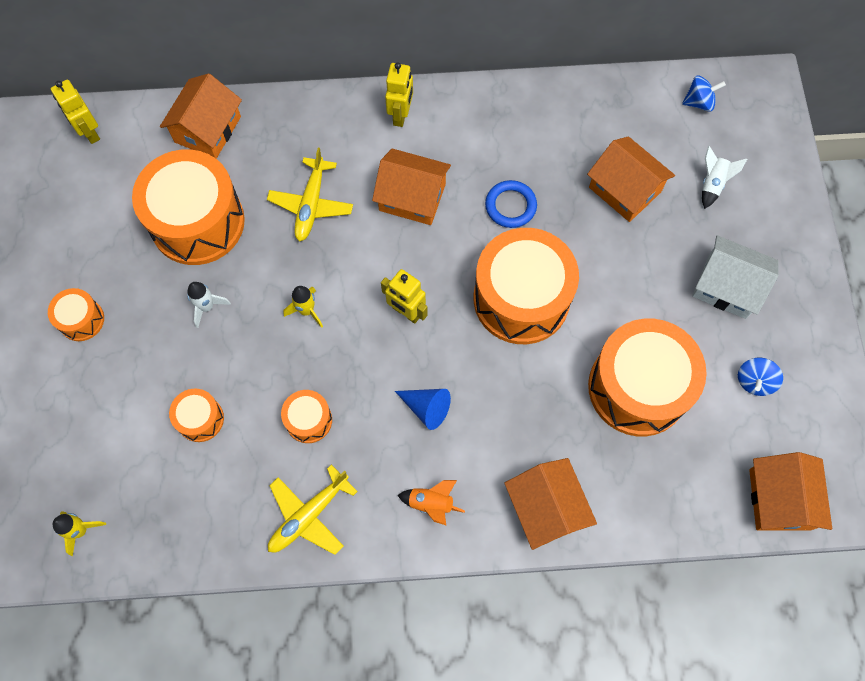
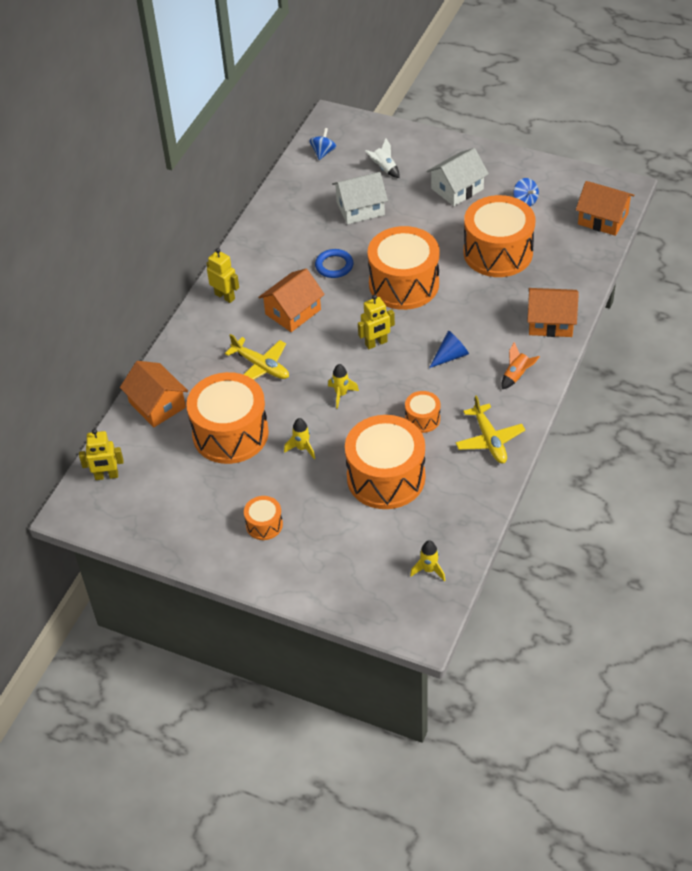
camera: 60 degrees left, 20 degrees down
orange drum [169,389,224,442] -> orange drum [345,415,425,509], size x2.17
white rocket [187,282,231,328] -> yellow rocket [284,418,315,459]
orange house [587,136,675,222] -> white house [332,172,388,224]

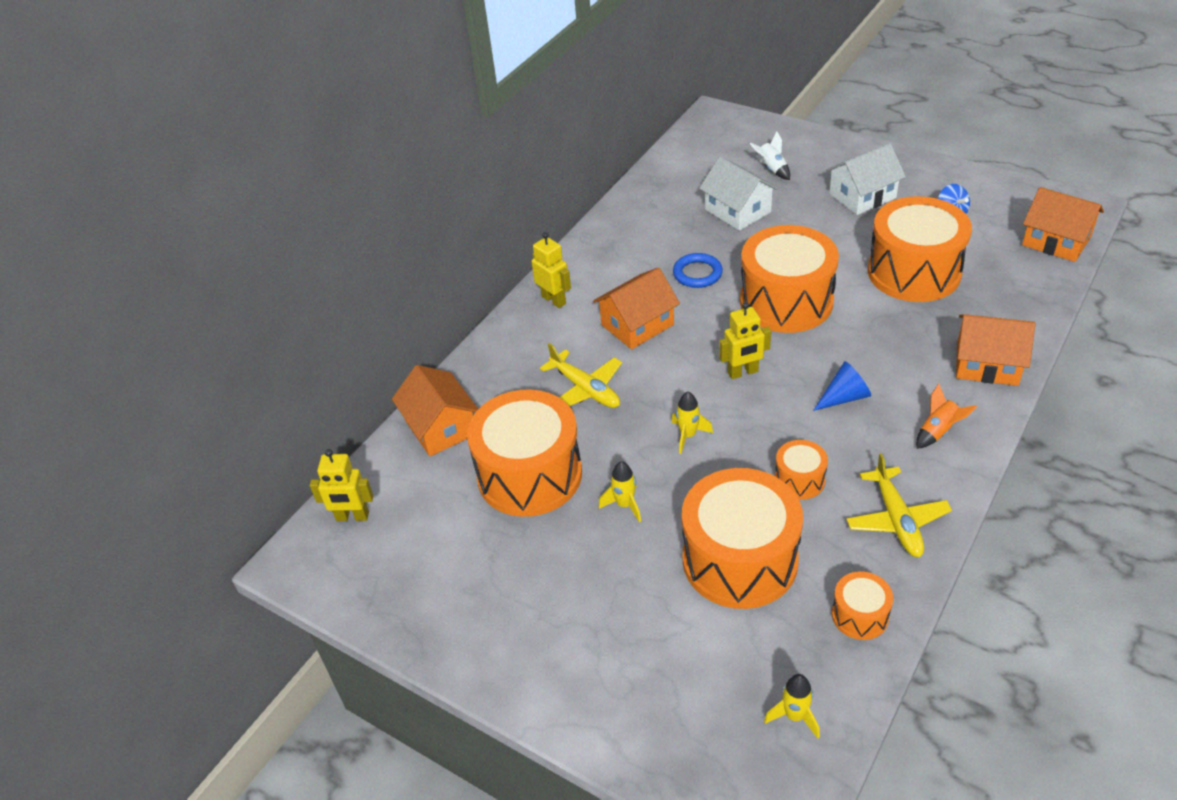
camera: 10 degrees right, 5 degrees down
orange drum [244,496,283,540] -> orange drum moved to [832,571,893,640]
blue spinning top [309,128,336,160] -> none
white house [332,172,388,224] -> white house turned 60 degrees clockwise [699,156,778,231]

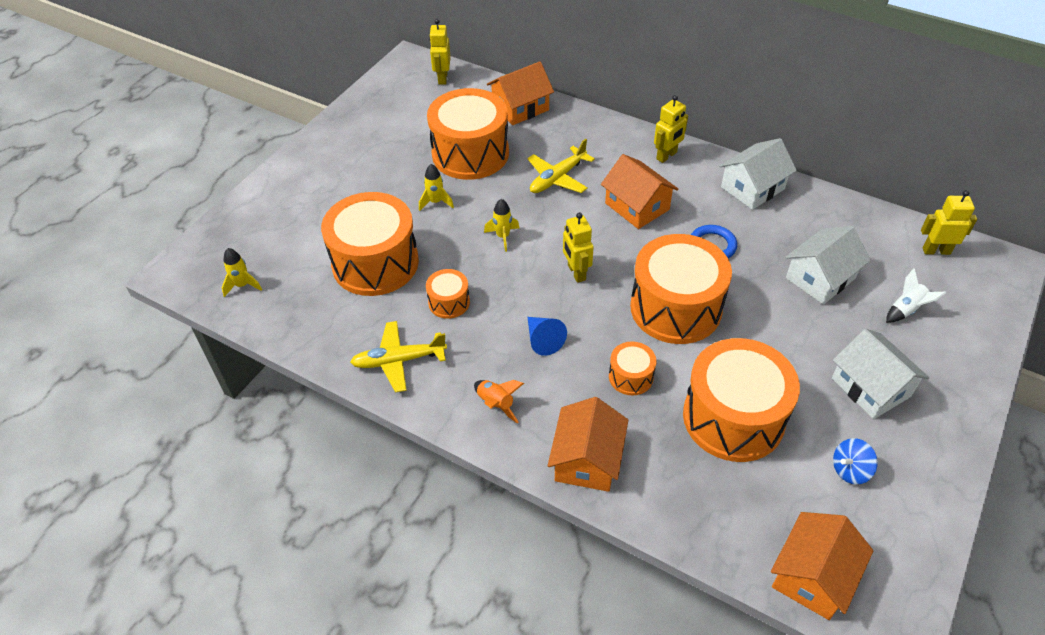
camera: 85 degrees right, 5 degrees up
orange drum [832,571,893,640] -> orange drum moved to [609,341,656,395]
none -> white house [719,138,797,210]
none -> yellow robot [921,190,977,255]

